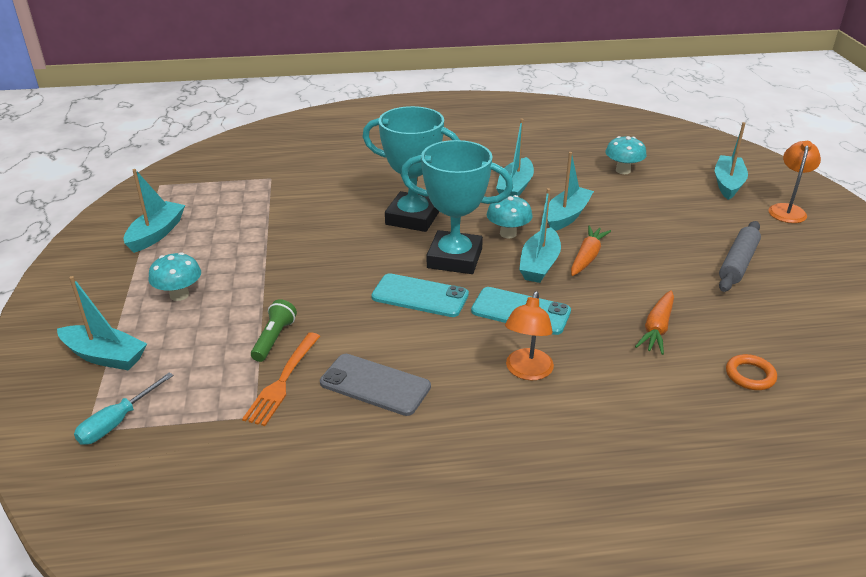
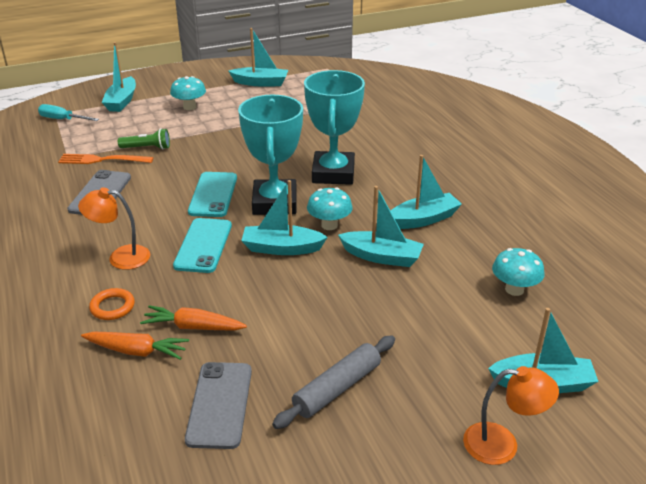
camera: 75 degrees right, 0 degrees up
turquoise boat [496,119,534,197] -> turquoise boat turned 150 degrees clockwise [391,155,462,229]
orange carrot [571,225,611,276] -> orange carrot moved to [81,332,189,360]
grey rolling pin [719,221,761,292] -> grey rolling pin turned 60 degrees counterclockwise [272,336,395,429]
orange ring [726,354,777,390] -> orange ring moved to [89,288,135,320]
none -> grey phone [185,362,252,449]

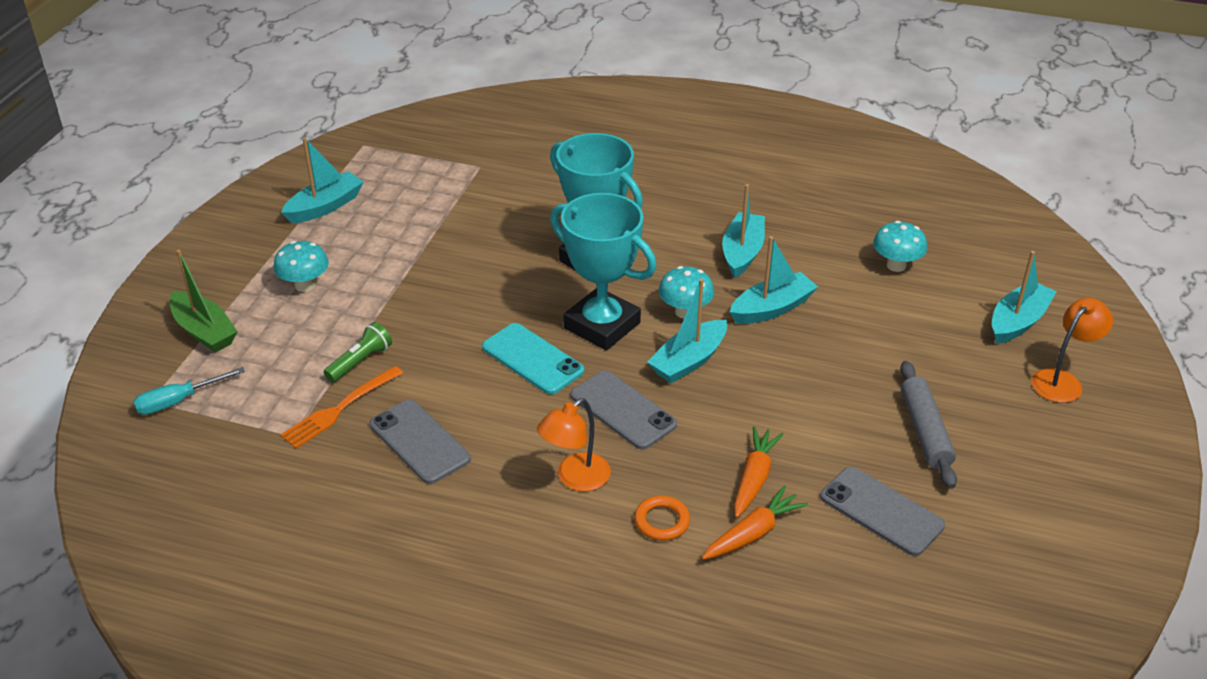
camera: 50 degrees left, 5 degrees up
turquoise boat [102,42,136,112] -> green boat [169,249,238,353]
orange carrot [140,305,247,331] -> orange carrot turned 150 degrees clockwise [734,426,784,518]
turquoise phone [173,218,232,273] -> grey phone [571,371,677,450]

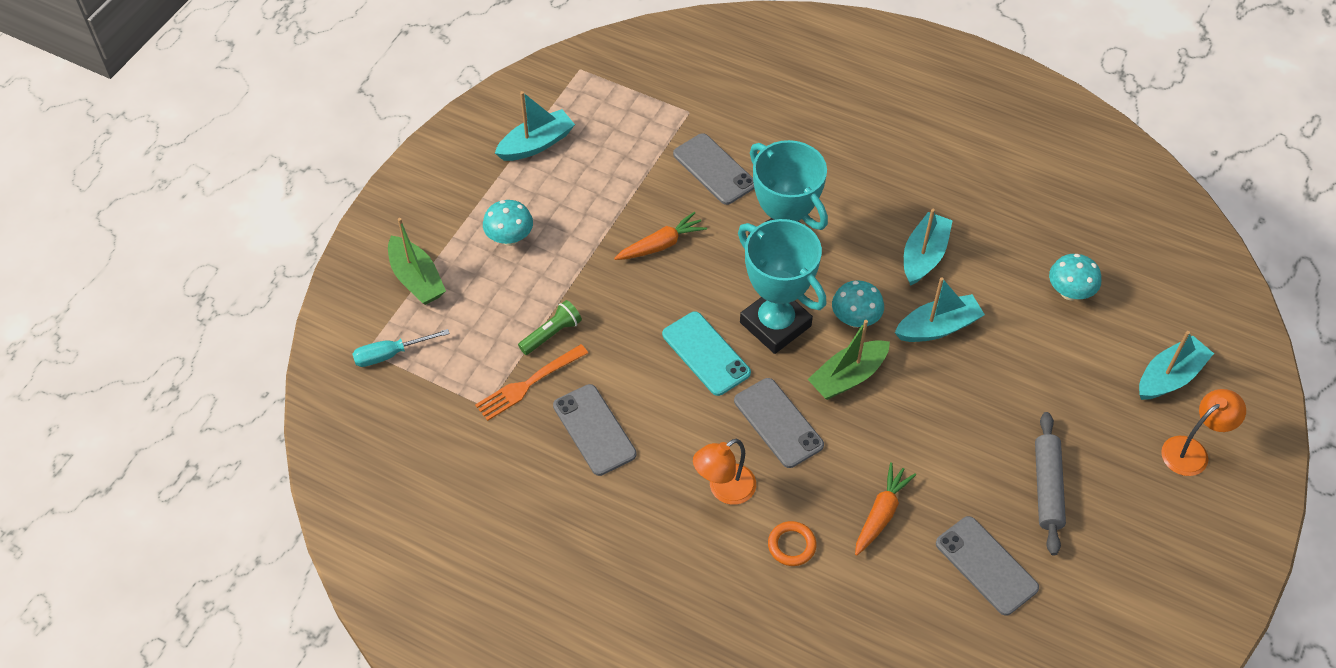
camera: 10 degrees right, 15 degrees up
turquoise boat [647,279,727,383] -> green boat [808,320,890,400]
orange carrot [702,485,808,560] -> orange carrot moved to [614,211,707,260]
none -> grey phone [673,133,754,205]

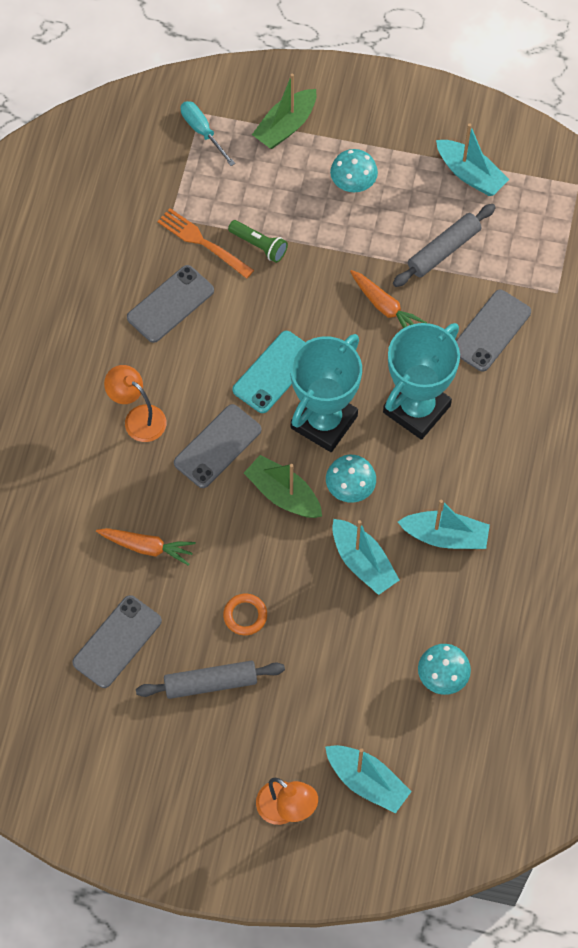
camera: 75 degrees right, 10 degrees up
orange ring [768,521,816,566] -> orange ring moved to [223,594,267,635]
none -> grey rolling pin [393,204,496,287]

